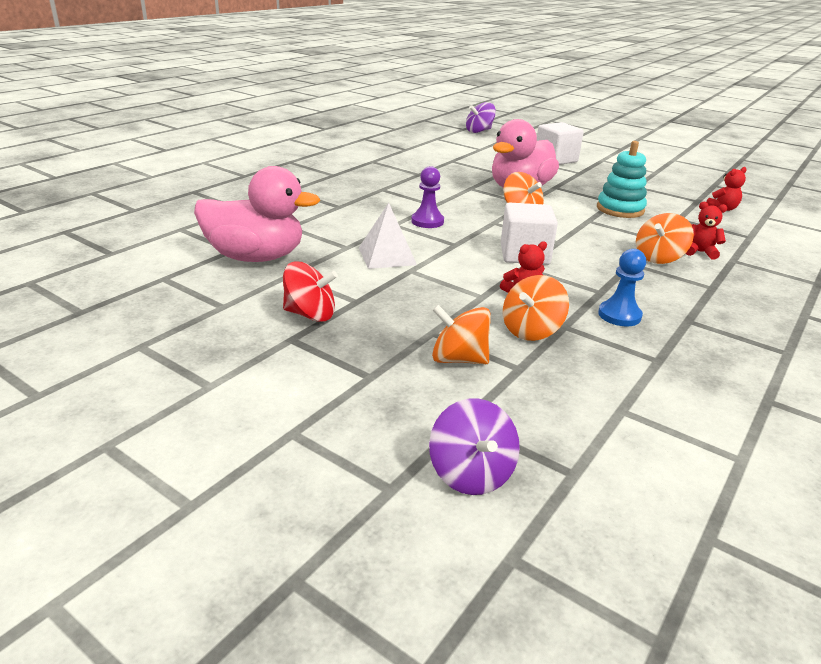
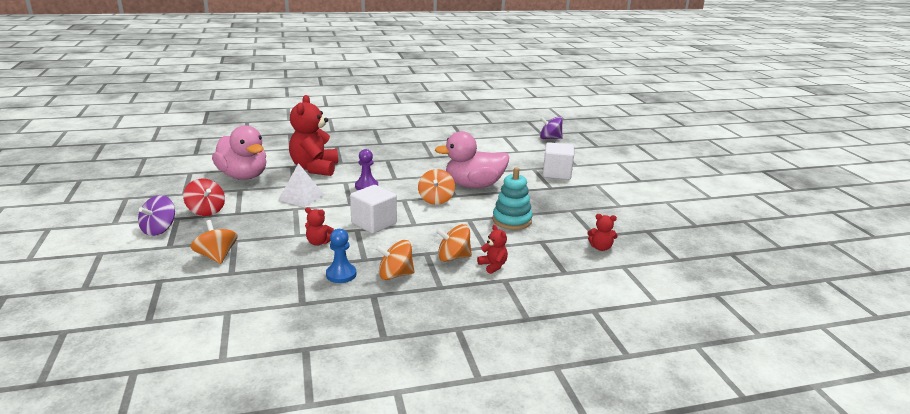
camera: 40 degrees right, 5 degrees down
purple spinning top [429,398,520,495] -> purple spinning top moved to [138,195,175,236]
orange spinning top [503,275,569,341] -> orange spinning top moved to [375,240,415,280]
none -> red teddy bear [289,95,338,176]

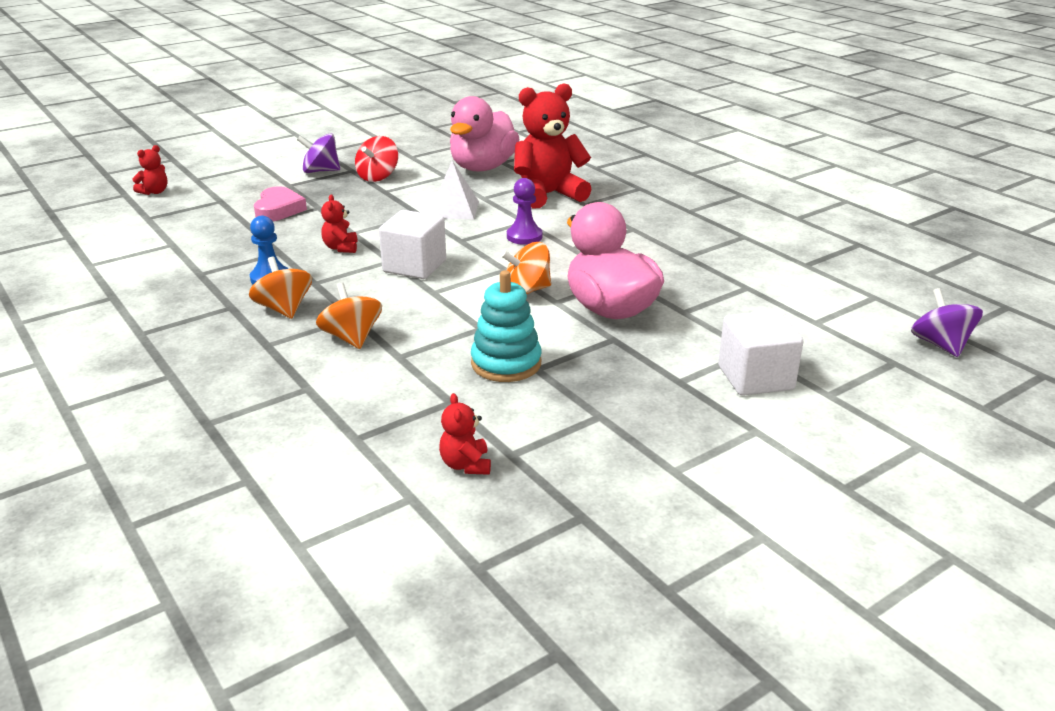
camera: 70 degrees right, 5 degrees up
orange spinning top [190,220,237,264] -> pink heart [254,186,307,221]
red teddy bear [477,225,508,274] -> red teddy bear moved to [132,145,168,195]

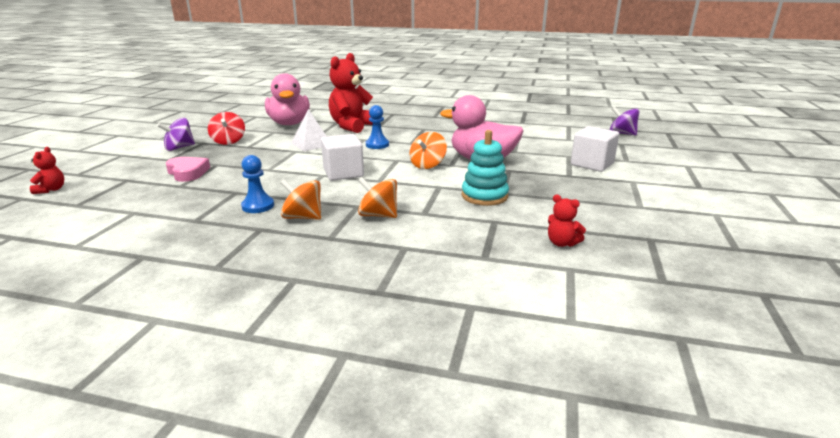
camera: 40 degrees left, 5 degrees down
red teddy bear [321,194,357,253] -> none
purple pawn [507,178,542,245] -> blue pawn [366,105,389,149]

